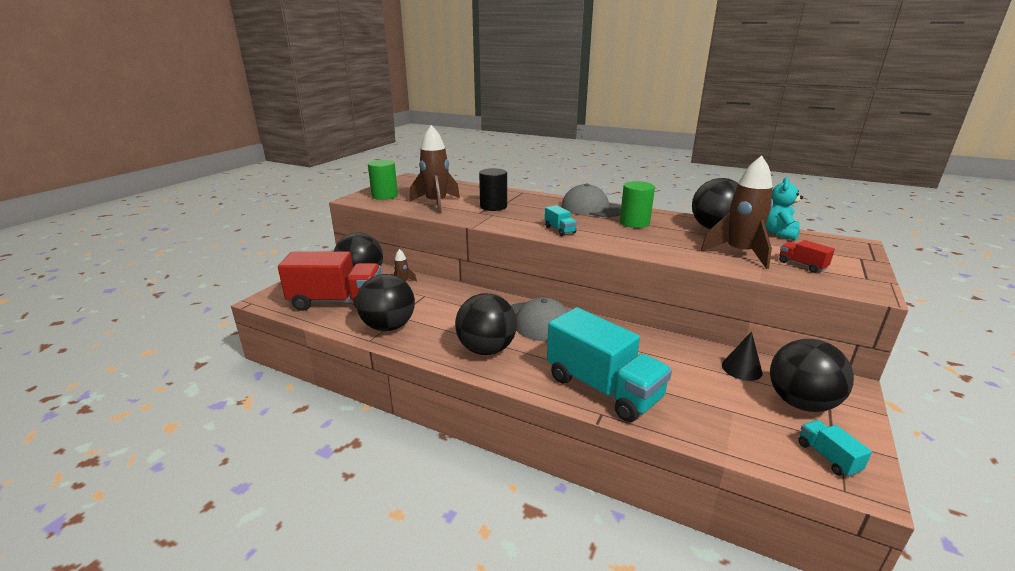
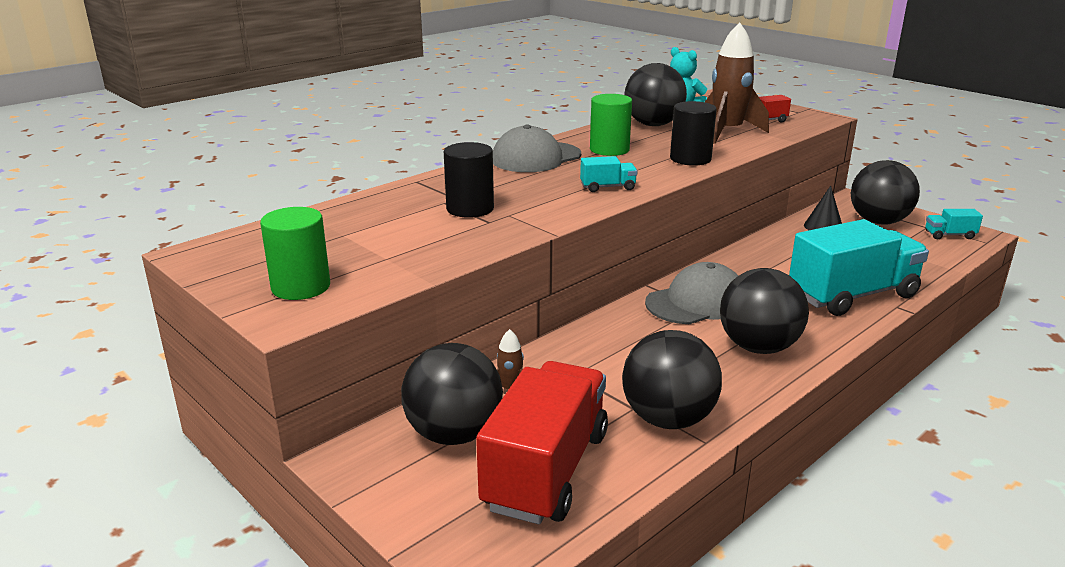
camera: 70 degrees left, 0 degrees up
brown rocket [409,125,460,213] -> none
none -> black cylinder [670,101,717,166]

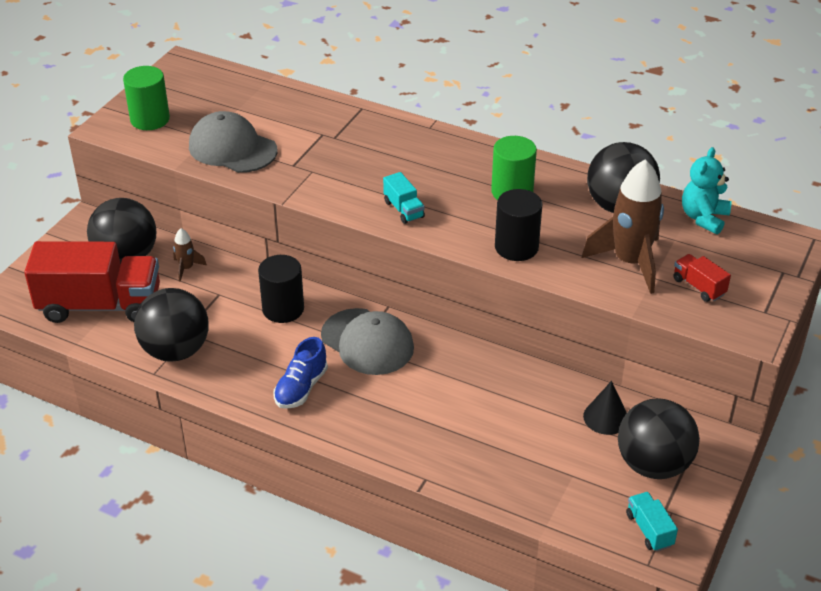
camera: 70 degrees right, 15 degrees up
black cylinder [444,142,494,218] -> black cylinder moved to [258,255,304,323]
grey cap [493,124,581,172] -> grey cap moved to [189,111,278,173]
black ball [720,268,809,354] -> blue shoe [273,337,328,409]
turquoise truck [789,219,929,316] -> none

